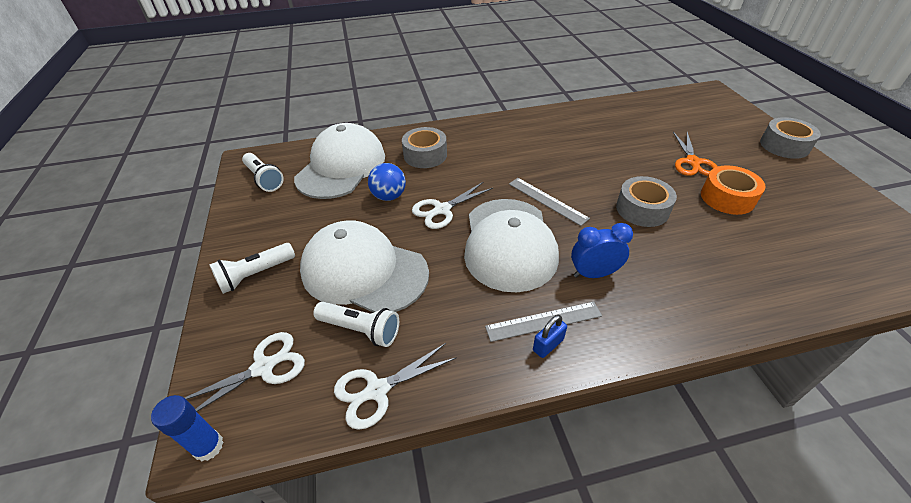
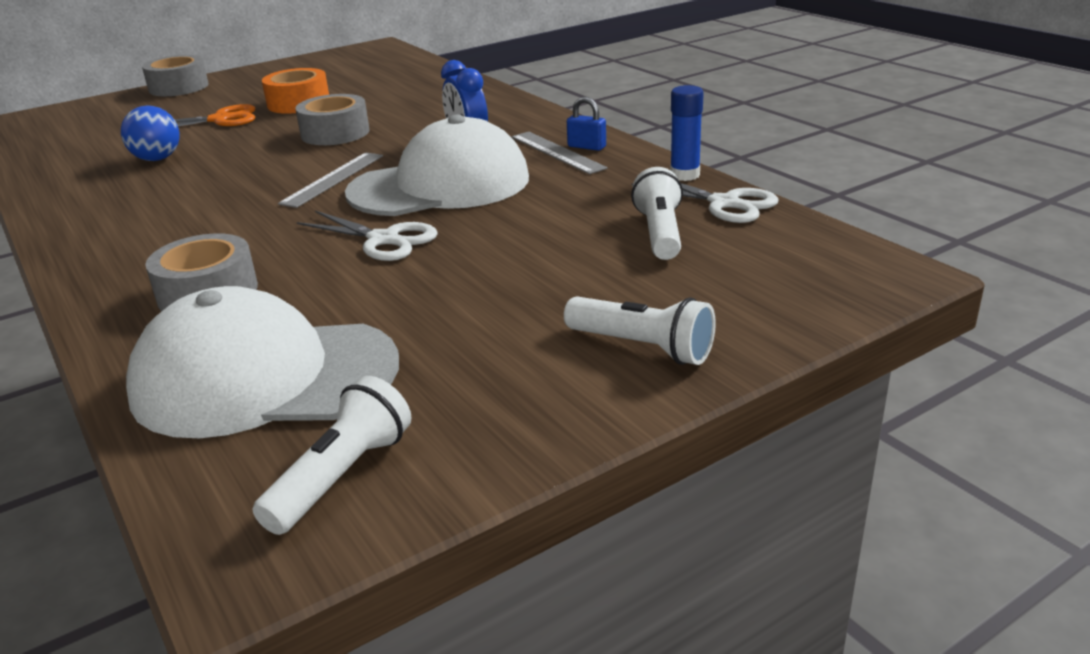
camera: 110 degrees left, 15 degrees down
blue glue stick [151,395,224,461] -> blue glue stick moved to [670,85,704,181]
white scissors [185,332,305,412] -> none
white cap [300,220,429,313] -> none
blue ball [368,163,406,201] -> blue ball moved to [121,105,179,161]

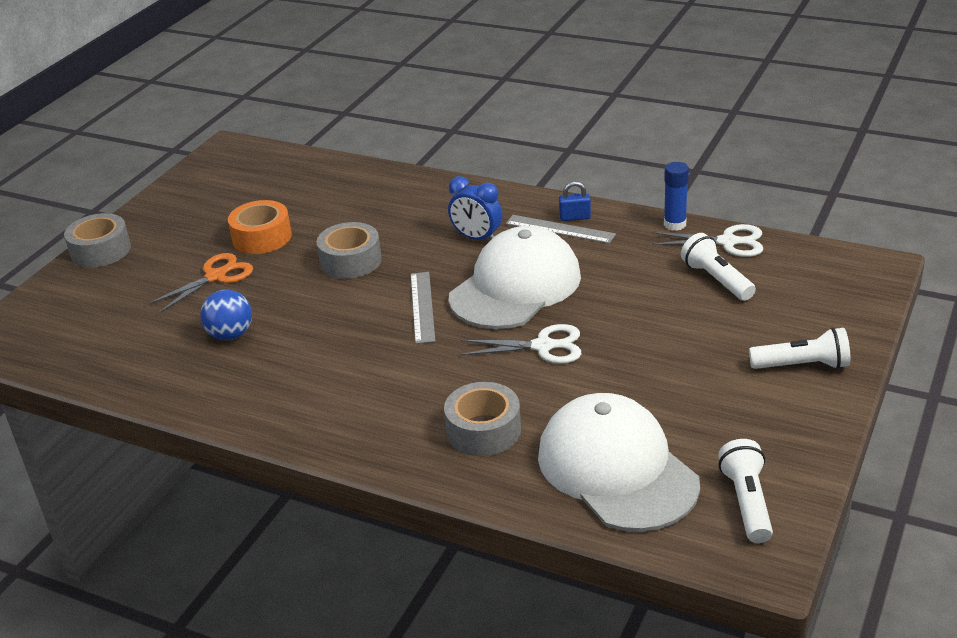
camera: 30 degrees left, 5 degrees up
white cap [126,286,399,438] -> white cap turned 90 degrees clockwise [538,393,700,532]

